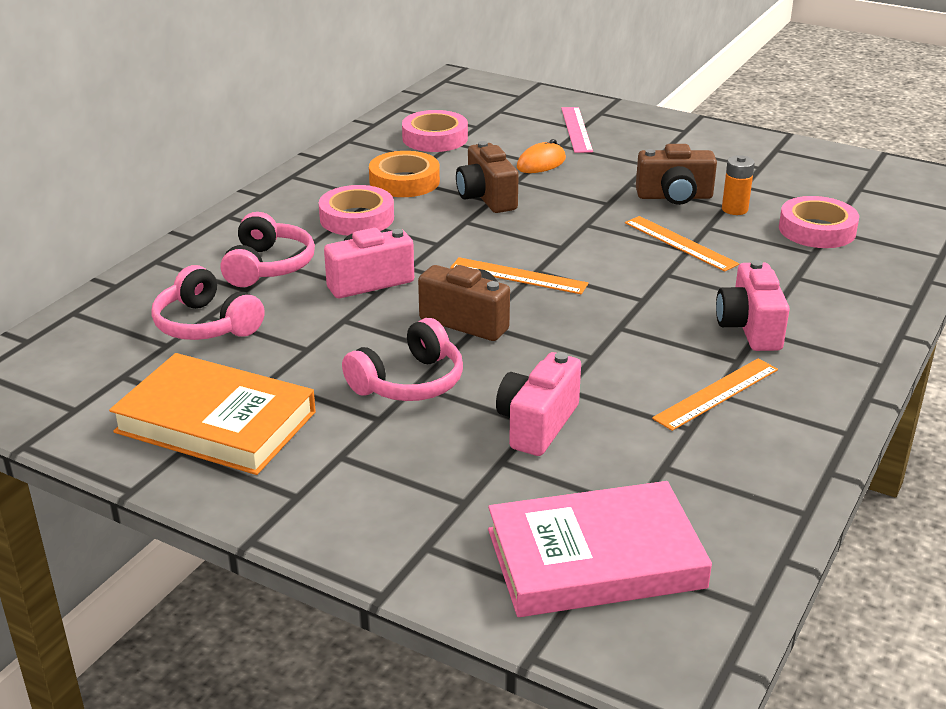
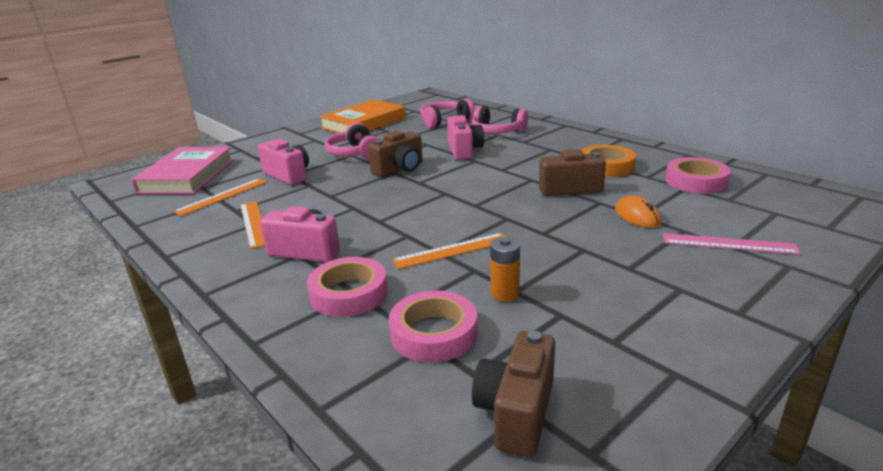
camera: 110 degrees right, 5 degrees down
pink tape [319,185,394,236] -> pink tape moved to [307,257,388,317]
orange ruler [450,257,588,294] -> orange ruler moved to [173,178,267,216]
brown camera [636,144,717,205] -> brown camera moved to [472,331,555,457]

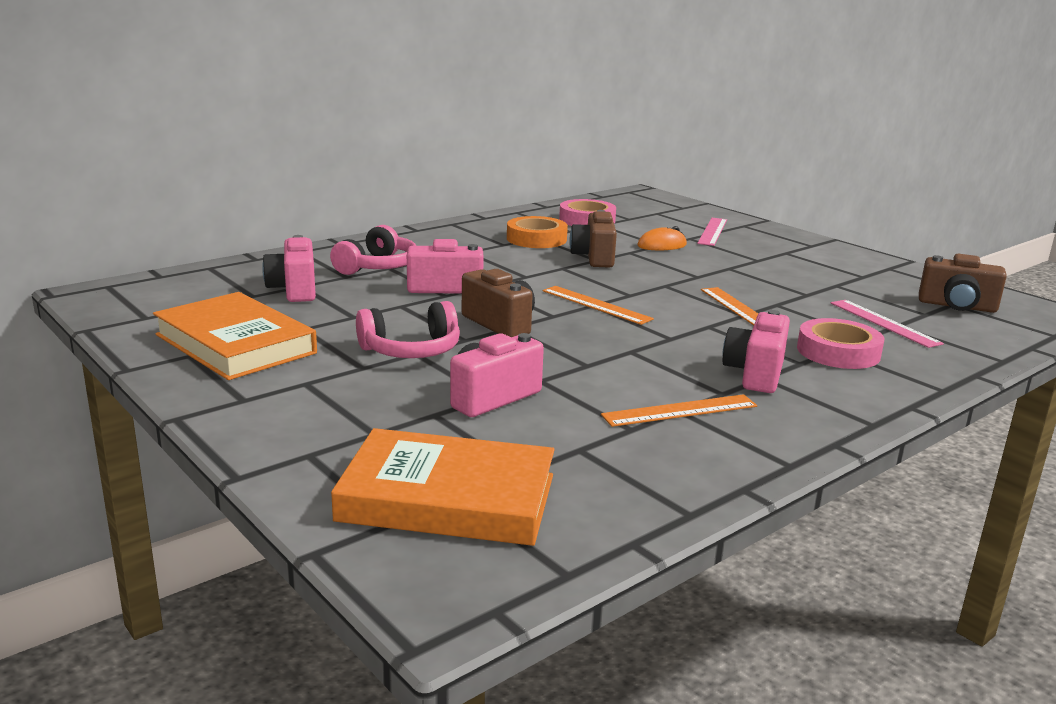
camera: 90 degrees left, 5 degrees down
pink book [131,147,234,194] -> orange book [331,428,555,546]
orange ruler [173,178,267,216] -> orange ruler moved to [543,286,654,325]
pink tape [389,291,478,363] -> pink ruler [831,300,944,348]
pink headphones [420,99,475,128] -> pink camera [262,235,316,302]
orange battery [490,237,520,302] -> none

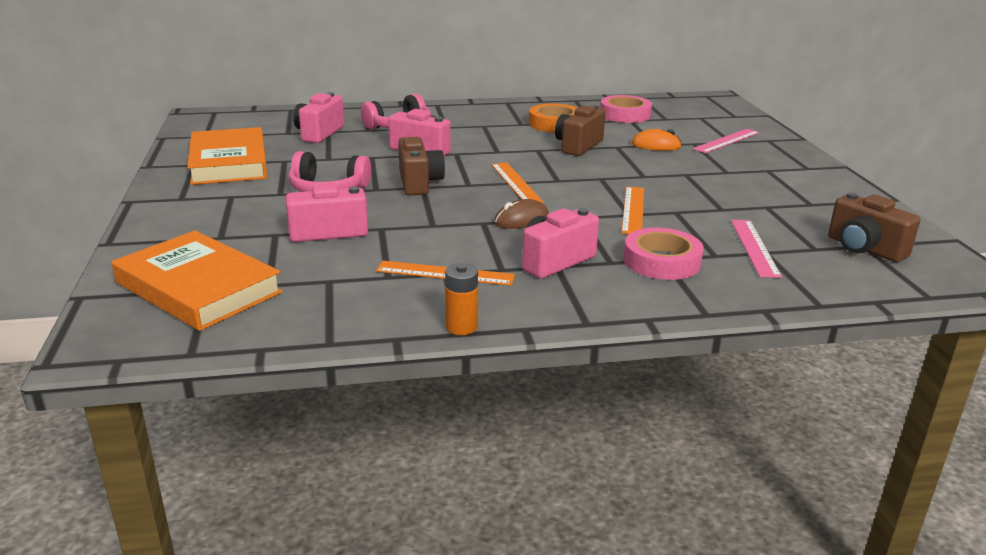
camera: 30 degrees right, 5 degrees up
none -> orange battery [445,263,478,335]
none -> brown mouse [494,199,549,229]

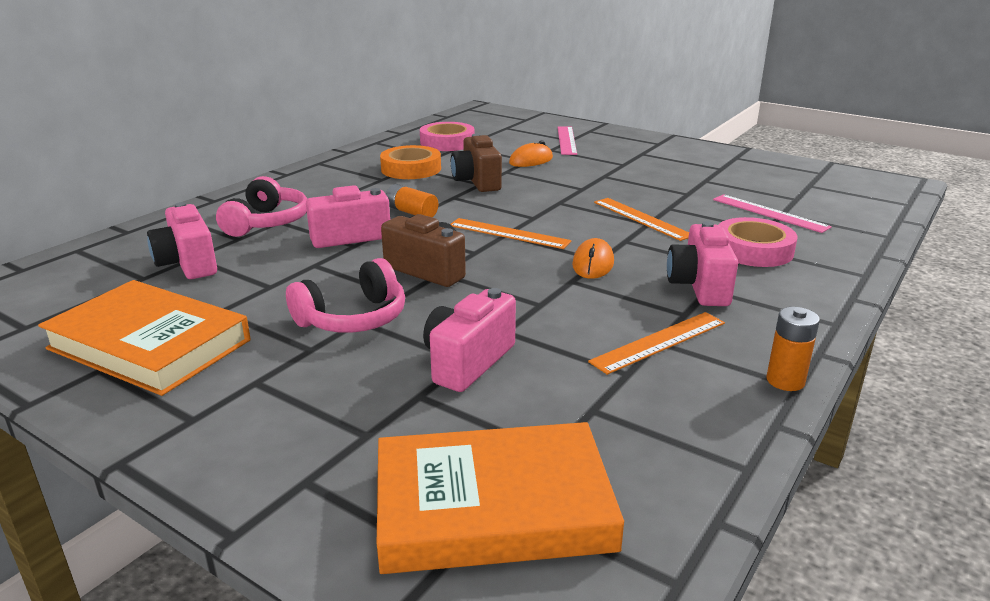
camera: 45 degrees left, 0 degrees up
brown mouse [494,199,549,229] -> orange mouse [572,238,614,279]
brown camera [828,192,921,262] -> none
none -> orange battery [386,184,438,217]

